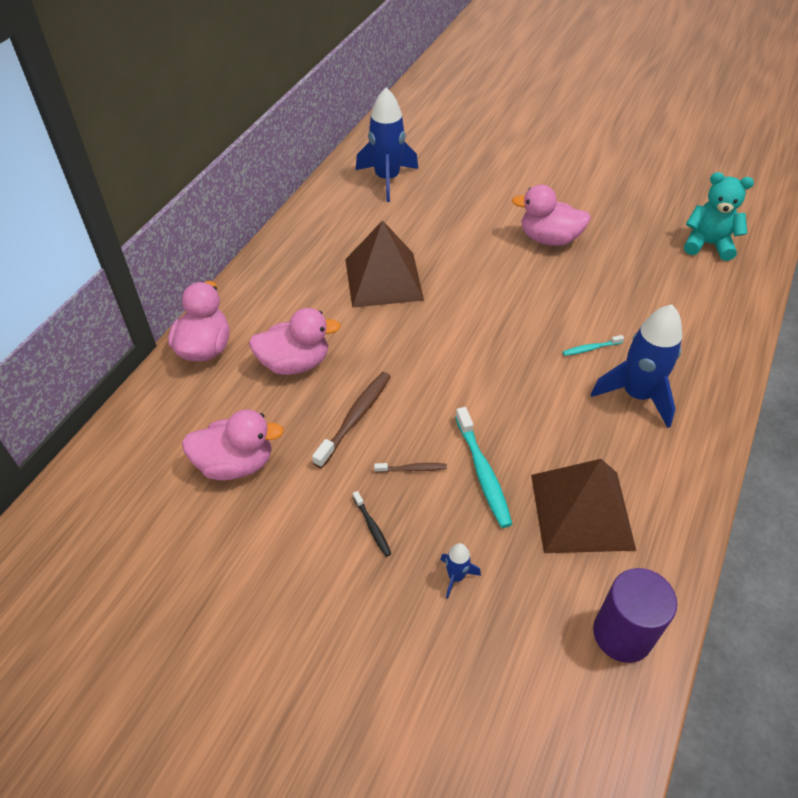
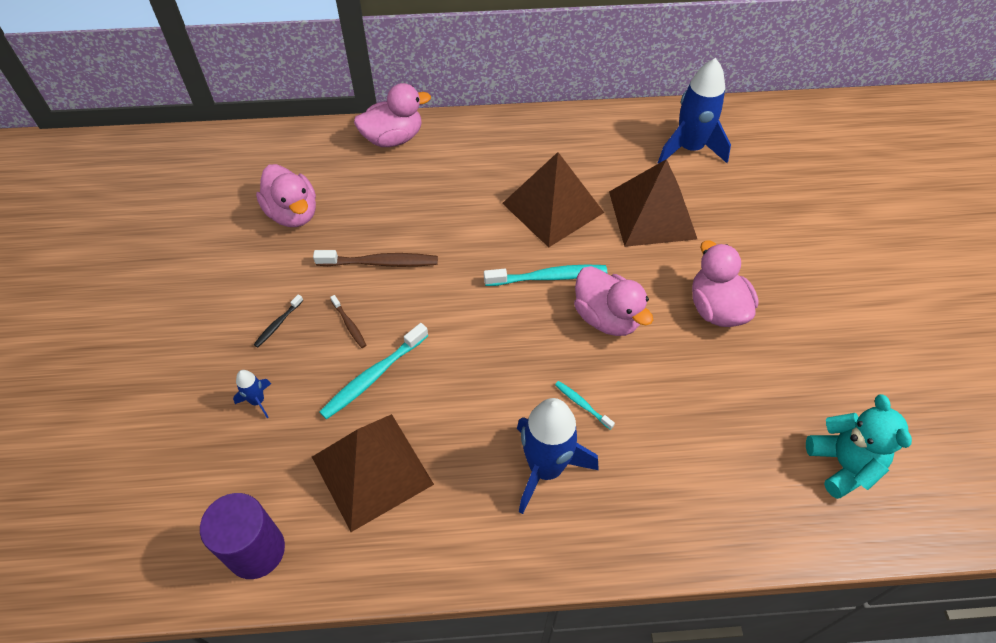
camera: 60 degrees right, 5 degrees up
pink duck [249,308,341,375] -> pink duck moved to [574,266,653,336]
none -> turquoise toothbrush [484,265,607,286]
none -> brown pyramid [609,159,697,247]

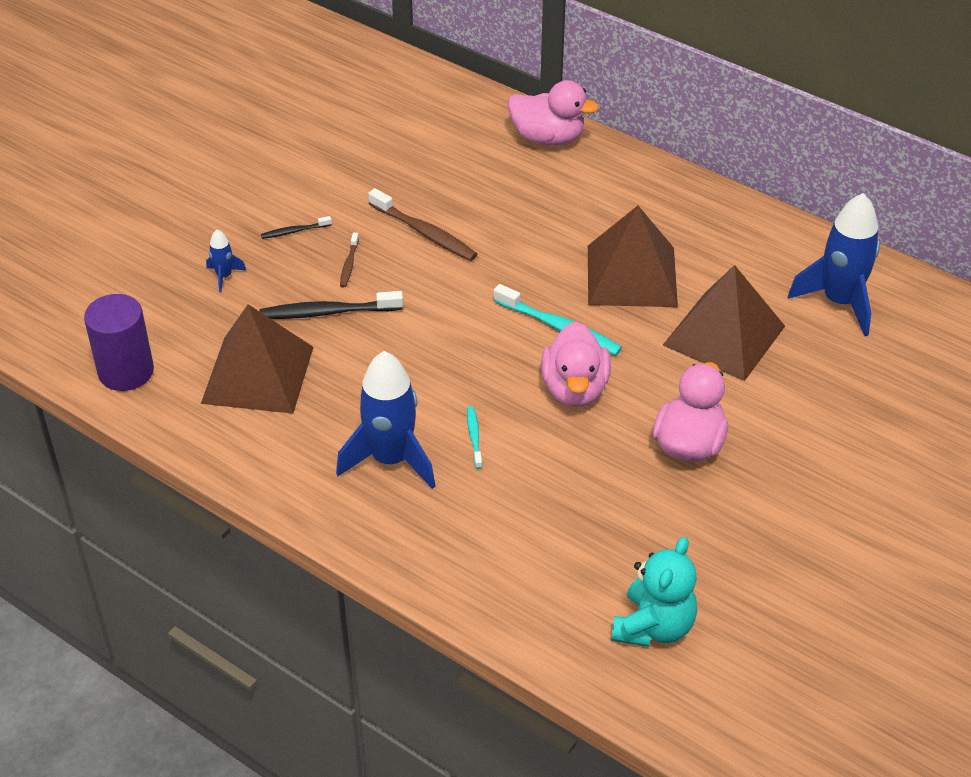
camera: 40 degrees right, 10 degrees down
pink duck [256,164,316,227] -> none
turquoise toothbrush [320,323,428,419] -> black toothbrush [260,291,403,319]

